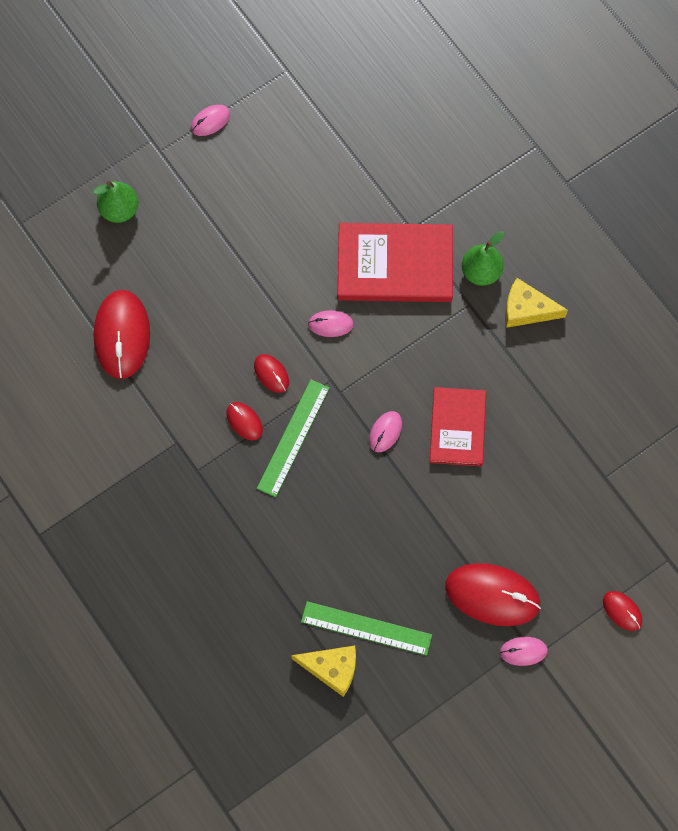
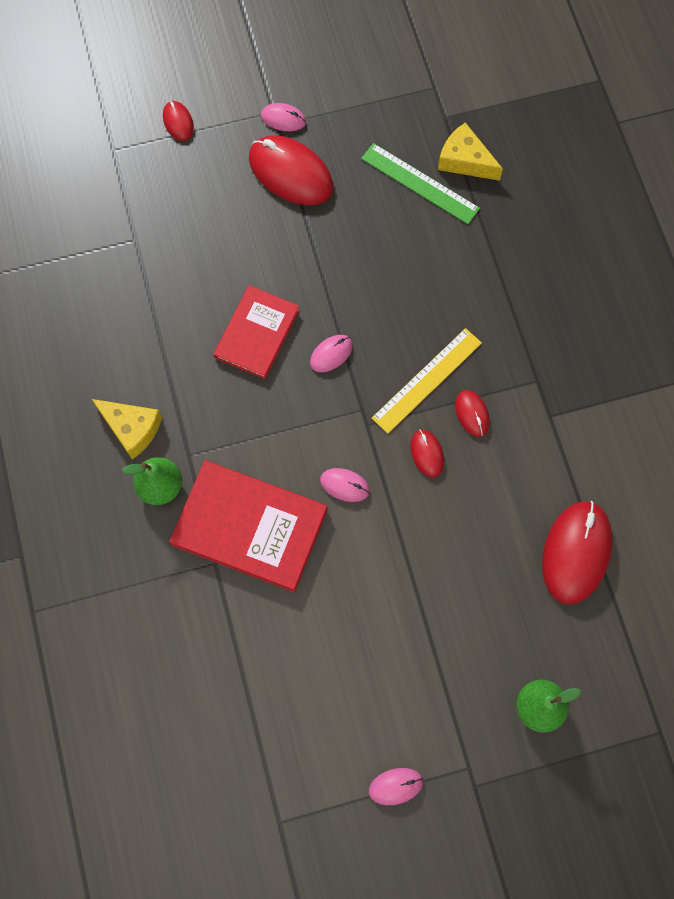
camera: 160 degrees left, 0 degrees up
green ruler [257,379,330,497] -> yellow ruler [372,328,482,434]

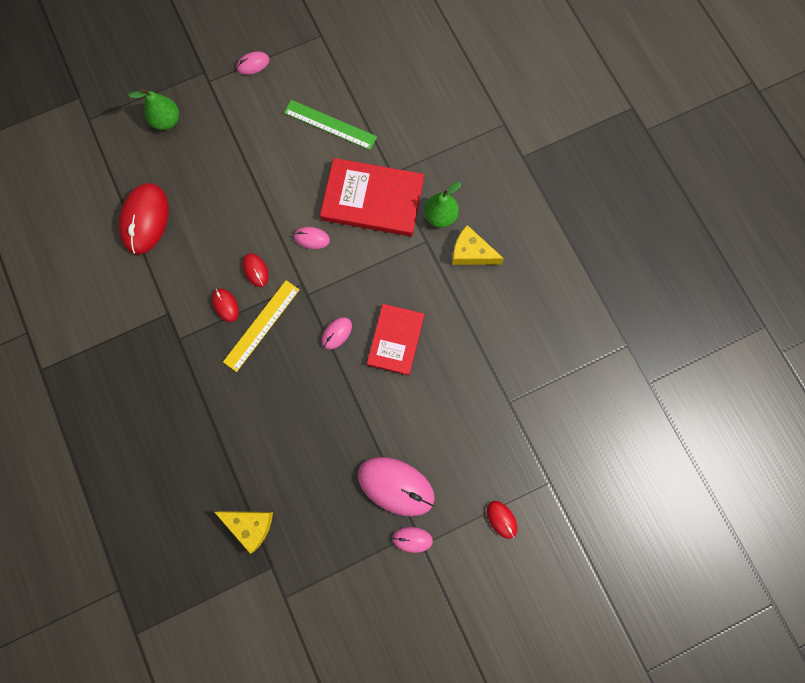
camera: 170 degrees right, 5 degrees up
red mouse [249,135,333,205] -> pink mouse [358,457,435,516]
green ruler [361,143,480,224] -> green ruler moved to [284,100,377,150]

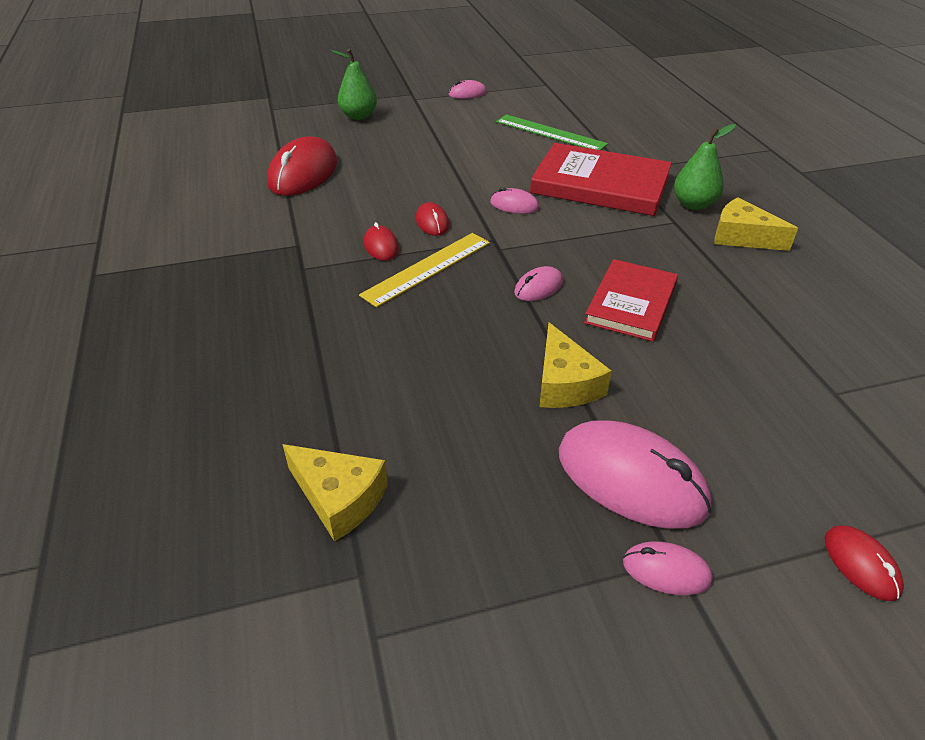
camera: 10 degrees right, 35 degrees down
none -> yellow cheese [539,322,612,408]

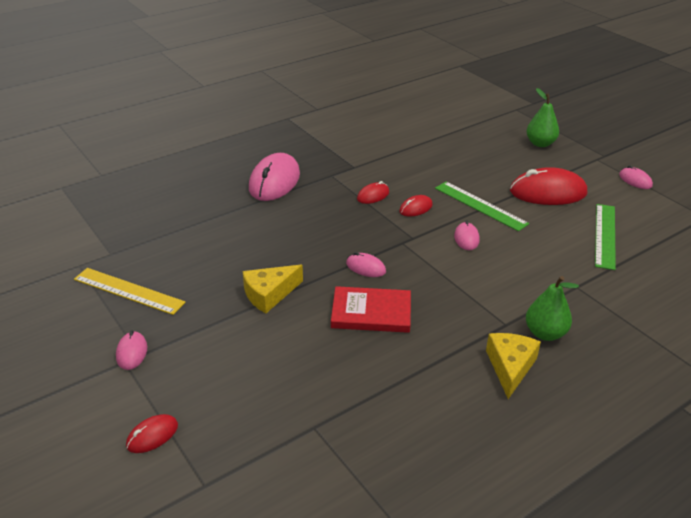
camera: 70 degrees right, 5 degrees down
red mouse [267,136,337,196] -> red mouse moved to [510,167,587,205]
yellow cheese [282,444,388,542] -> none
yellow ruler [359,233,490,308] -> yellow ruler moved to [74,268,186,315]
red book [530,143,672,216] -> none
pink mouse [559,420,712,529] -> pink mouse moved to [249,153,300,201]
none -> green ruler [435,182,529,231]

